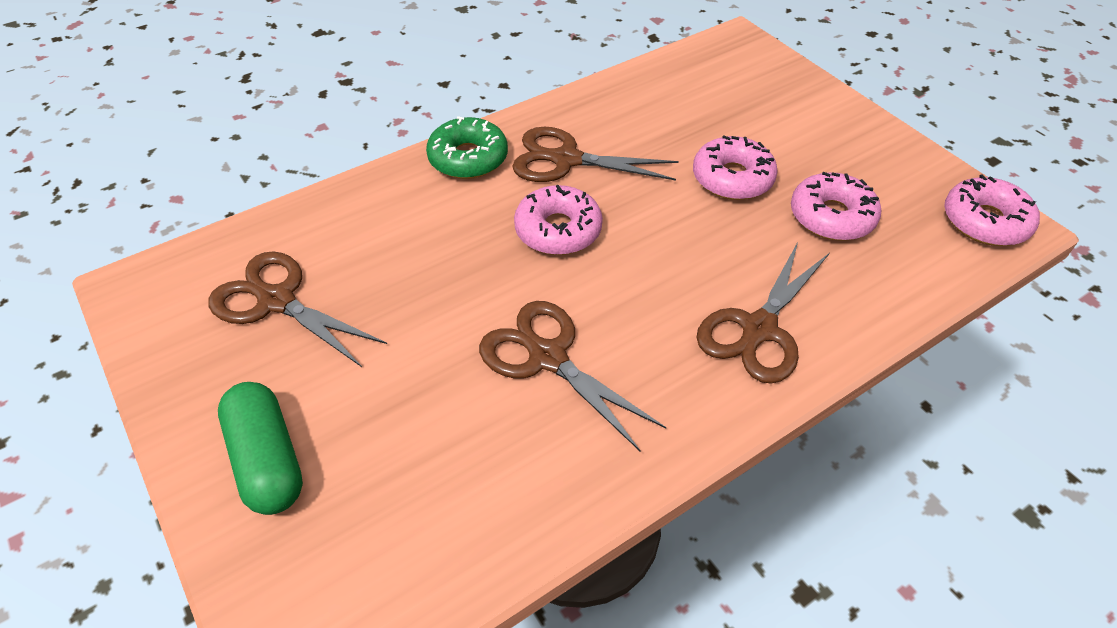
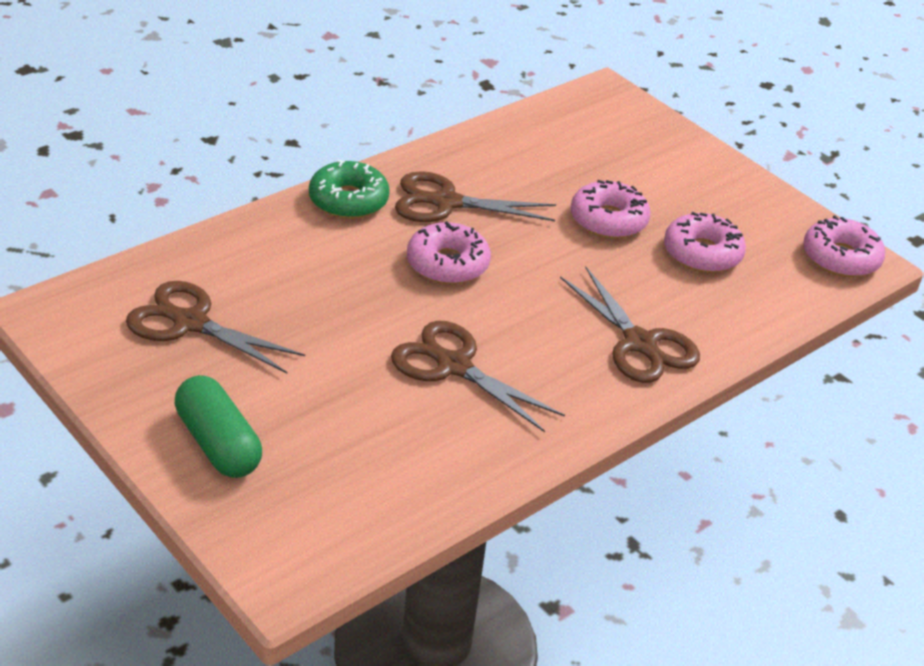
camera: 10 degrees left, 10 degrees down
brown scissors [696,242,830,384] -> brown scissors turned 60 degrees counterclockwise [560,267,700,383]

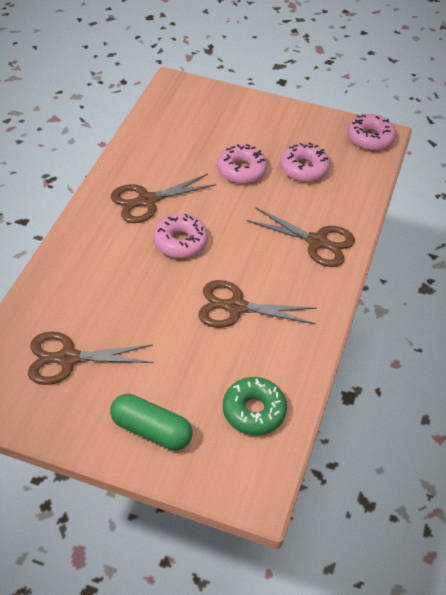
camera: 30 degrees left, 10 degrees up
green donut [309,160,390,219] -> green donut moved to [223,377,287,435]

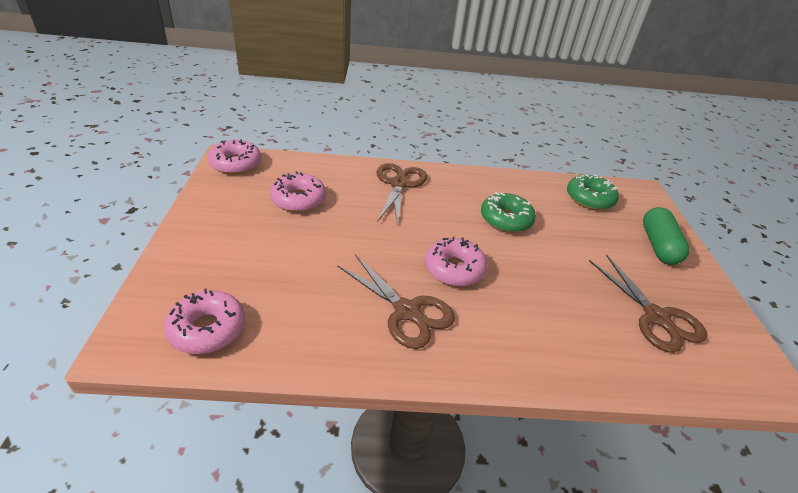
camera: 110 degrees left, 10 degrees down
brown scissors [198,280,317,328] -> green donut [481,192,536,233]
pink donut [217,144,267,184] -> pink donut moved to [164,289,245,354]

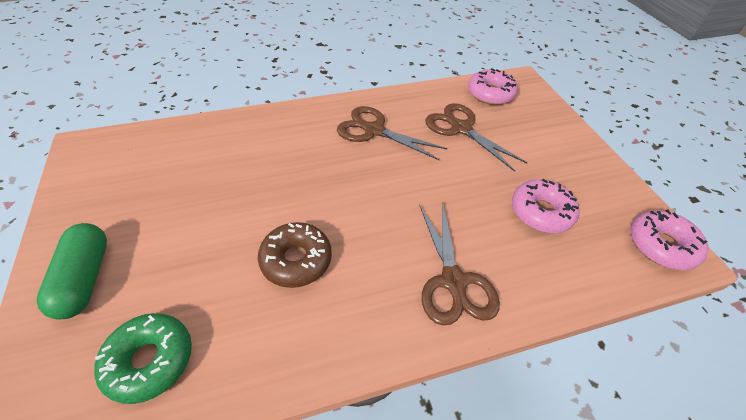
camera: 165 degrees right, 10 degrees up
pink donut [425,237,487,286] -> none
green donut [481,192,536,233] -> brown donut [258,222,332,288]
brown scissors [589,255,708,353] -> brown scissors moved to [425,103,528,172]

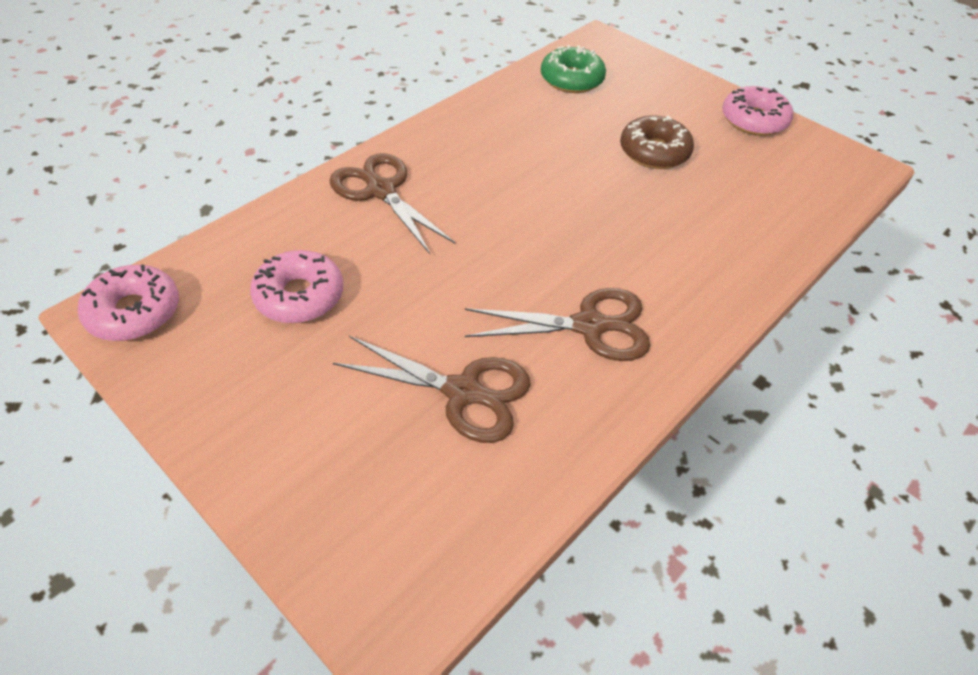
camera: 150 degrees right, 0 degrees up
green capsule [37,223,107,320] -> none
brown donut [258,222,332,288] -> brown donut moved to [620,115,694,169]
pink donut [468,68,518,105] -> pink donut moved to [722,86,793,136]

